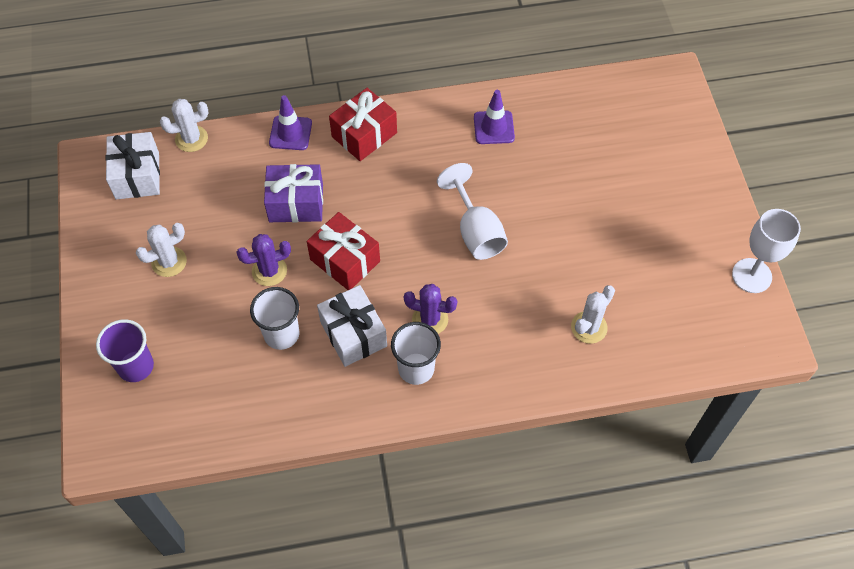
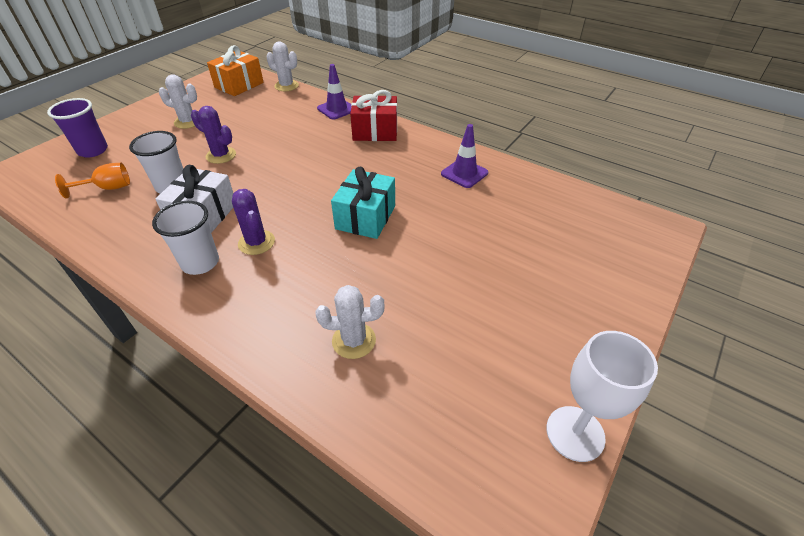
camera: 45 degrees right, 15 degrees down
white gift [106,132,160,199] -> orange gift [207,45,264,96]
purple gift [264,164,323,222] -> none
red gift [307,212,380,290] -> none
white goblet [437,163,508,260] -> turquoise gift [331,167,395,239]
none -> orange goblet [55,163,130,198]

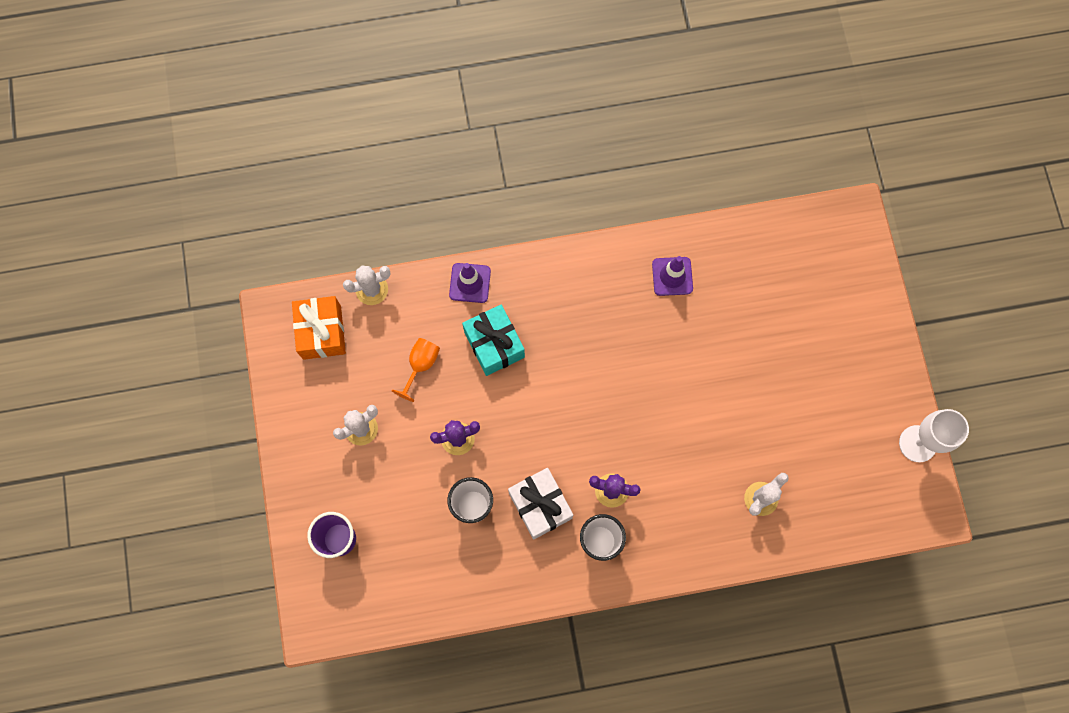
camera: 45 degrees left, 30 degrees up
orange goblet [55,163,130,198] -> orange goblet moved to [392,338,440,402]
turquoise gift [331,167,395,239] -> turquoise gift moved to [462,305,525,376]
red gift [350,90,397,141] -> none

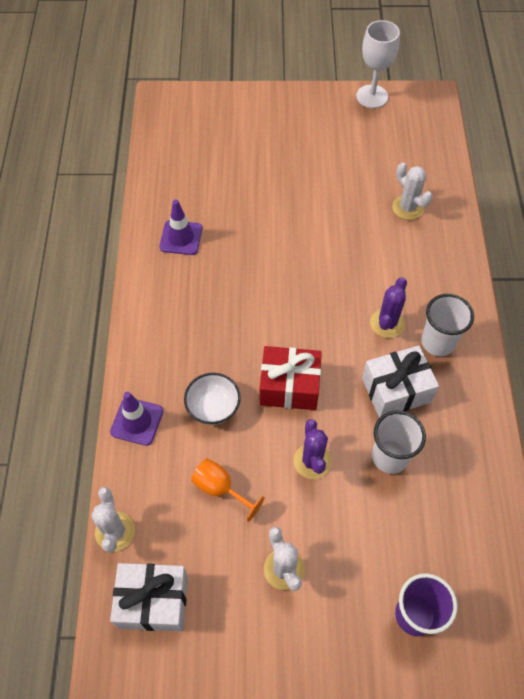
camera: 80 degrees left, 15 degrees down
orange gift [292,296,346,360] -> white gift [110,563,188,631]
turquoise gift [462,305,525,376] -> white bowl [184,373,241,425]
none -> red gift [260,346,322,410]

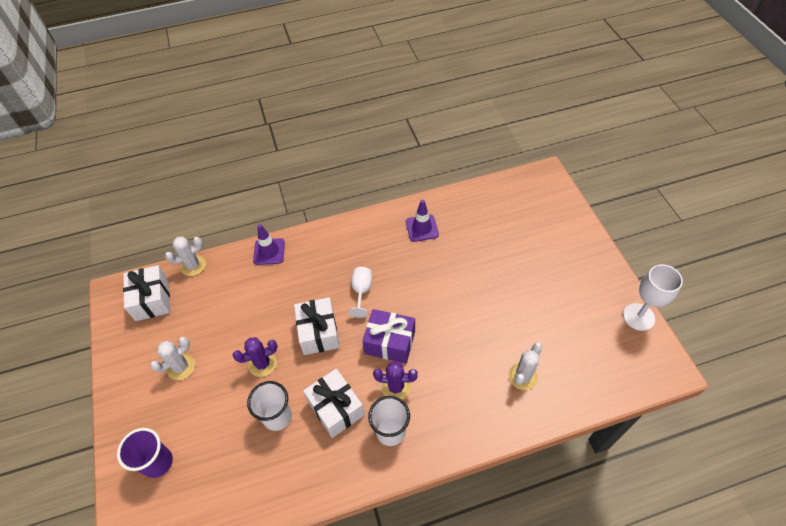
camera: 75 degrees right, 5 degrees down
white bowl [184,373,241,425] -> none
orange goblet [191,458,265,522] -> none
red gift [260,346,322,410] -> white gift [294,297,340,355]
none -> white goblet [348,267,372,318]
none -> purple gift [362,309,415,363]

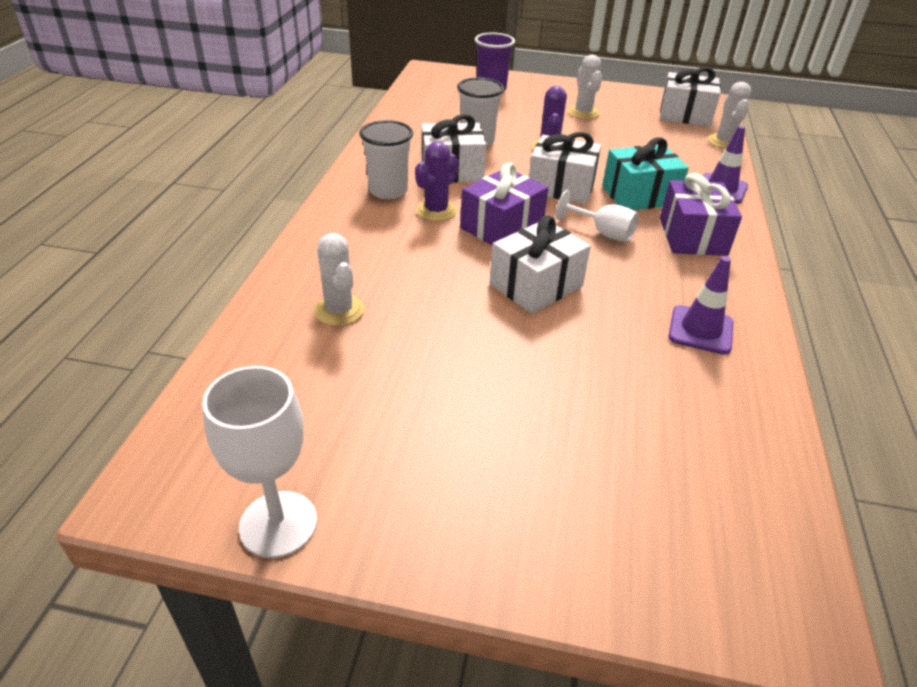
camera: 115 degrees right, 15 degrees down
none -> white gift [490,215,591,314]
none -> turquoise gift [602,137,689,210]
none -> purple gift [660,173,742,256]

